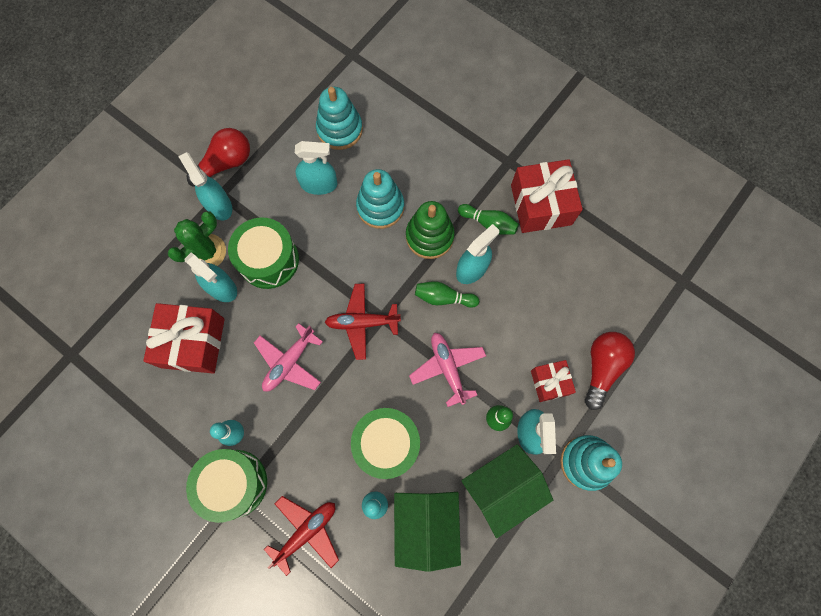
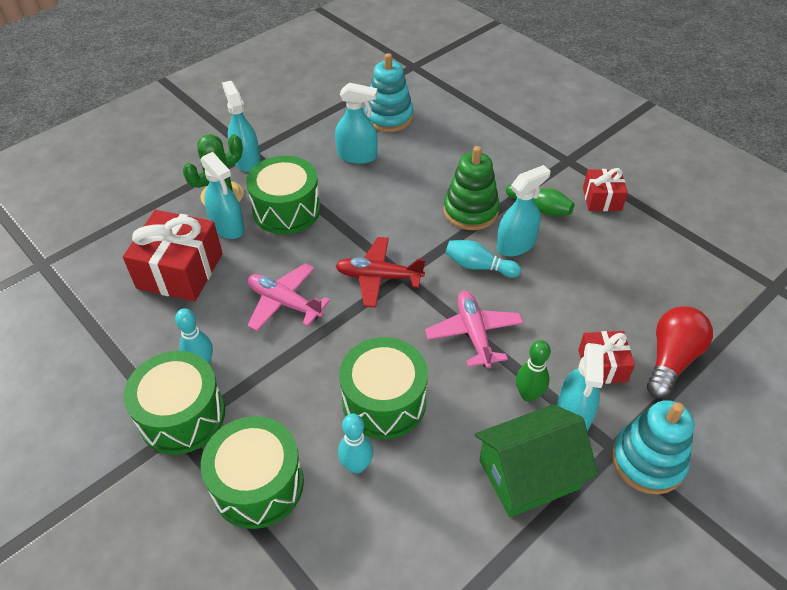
camera: 10 degrees right, 25 degrees down
red light bulb [187,128,250,187] -> none
pink plane [254,323,323,391] -> pink plane turned 75 degrees clockwise [247,263,330,331]
red plane [264,496,339,576] -> green drum [201,416,304,529]
turquoise stacking toy [356,169,404,229] -> none
green house [394,492,461,572] -> none
green bowling pin [415,281,479,308] -> turquoise bowling pin [445,240,521,278]
red gift [511,159,583,233] -> red gift [583,168,628,211], size x0.57

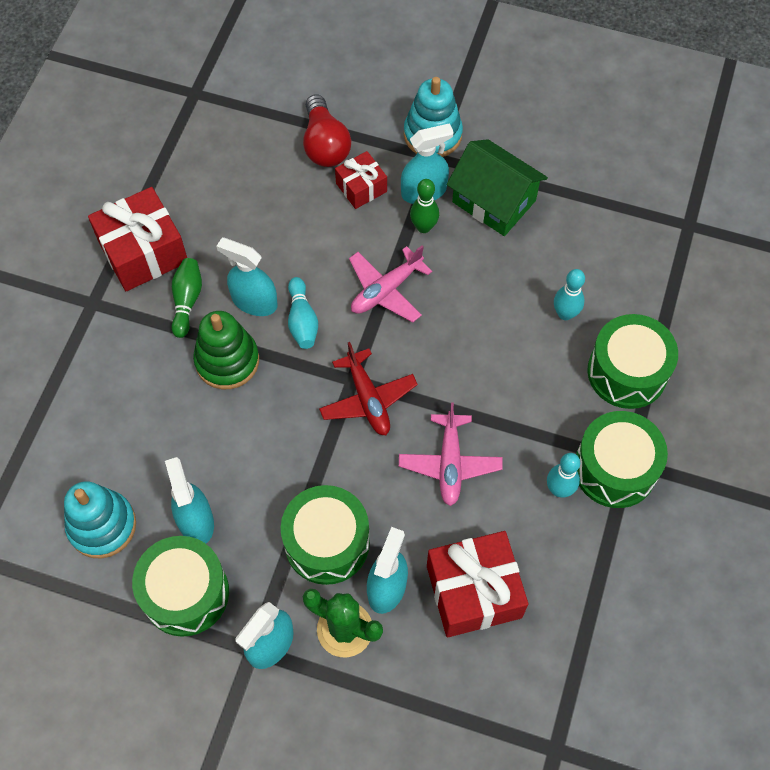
camera: 120 degrees left, 15 degrees up
green drum [339,337,428,439] -> green drum moved to [132,536,229,637]
red gift [583,168,628,211] -> red gift [88,187,187,291], size x1.77
red light bulb [647,306,713,399] -> red light bulb turned 105 degrees counterclockwise [303,94,351,167]

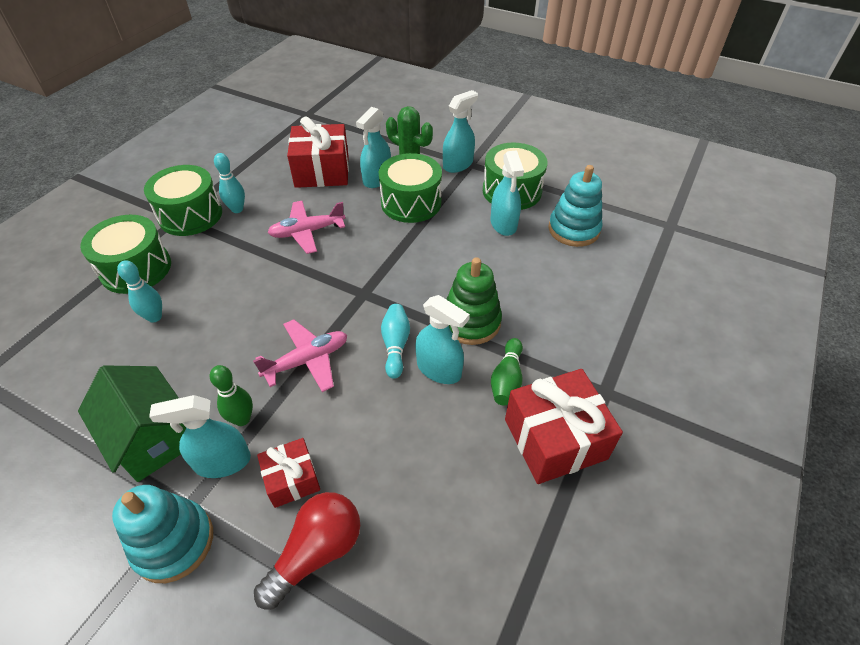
camera: 170 degrees left, 15 degrees down
red light bulb [303,94,351,167] -> red light bulb turned 45 degrees clockwise [254,492,360,610]
red plane [319,342,418,435] -> none
pink plane [399,402,503,506] -> pink plane turned 120 degrees counterclockwise [268,201,346,254]

